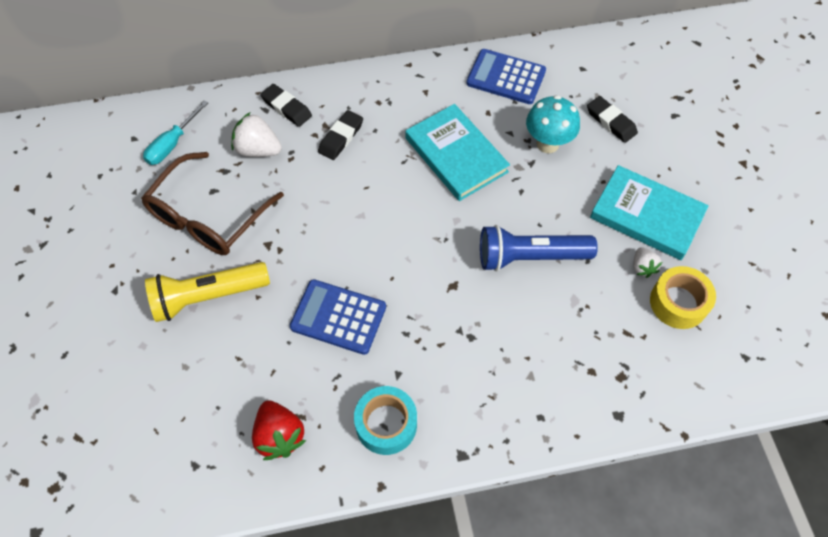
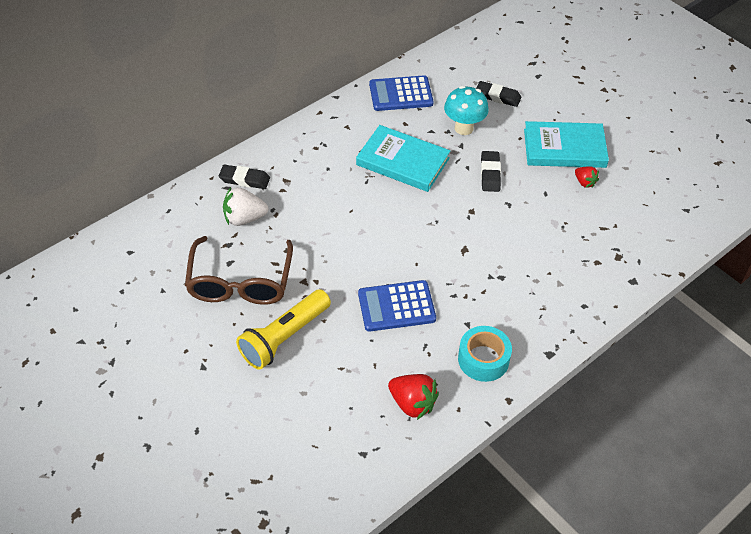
camera: 30 degrees left, 10 degrees down
turquoise screwdriver [143,100,208,165] -> none
black eraser [318,110,363,160] -> black eraser moved to [481,151,501,192]
blue flashlight [480,225,598,271] -> none
white strawberry [633,247,662,278] -> red strawberry [575,167,599,188]
yellow tape [650,266,716,329] -> none

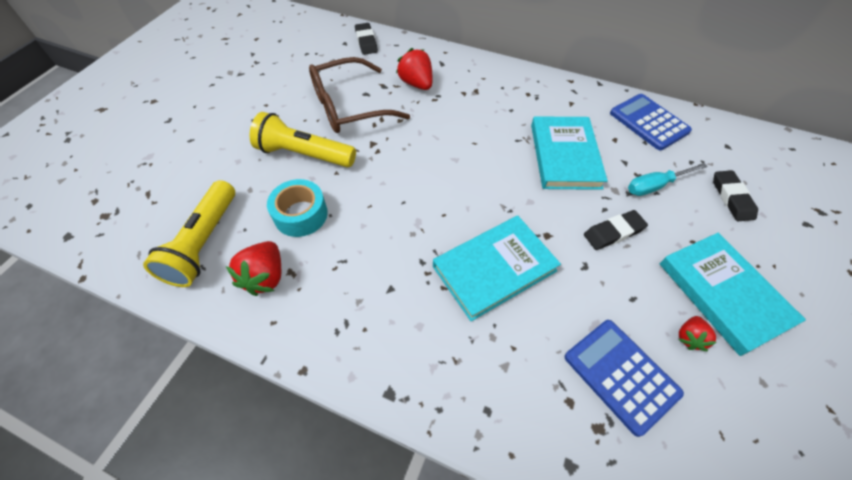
camera: 65 degrees right, 5 degrees up
black eraser [219,165,270,189] -> black eraser moved to [355,23,378,55]
white strawberry [223,187,268,226] -> red strawberry [396,48,432,90]
blue calculator [358,280,436,332] -> blue calculator moved to [565,320,684,437]
turquoise mushroom [444,86,489,135] -> turquoise screwdriver [628,163,708,196]
turquoise tape [458,326,512,382] -> turquoise tape moved to [267,179,328,237]
none -> yellow flashlight [143,180,235,287]
none -> turquoise book [433,216,561,321]

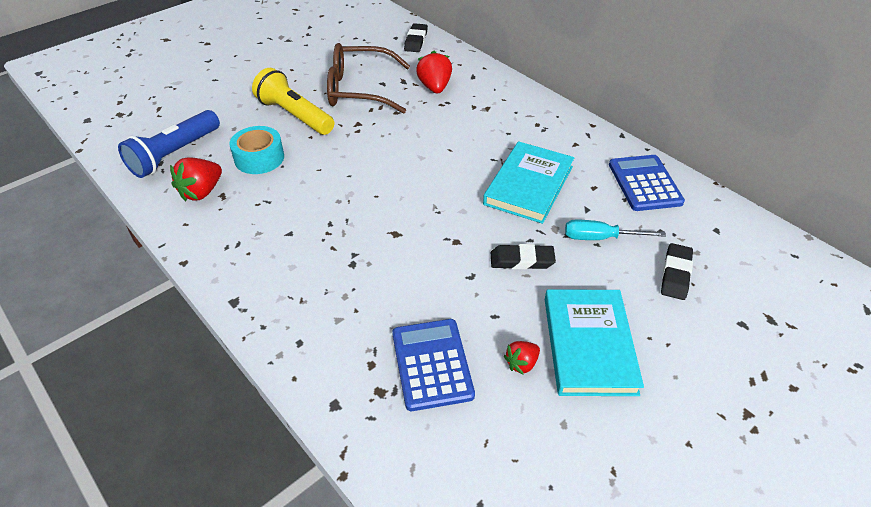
camera: 25 degrees right, 10 degrees down
yellow flashlight [143,180,235,287] -> blue flashlight [118,110,220,178]
turquoise book [433,216,561,321] -> none

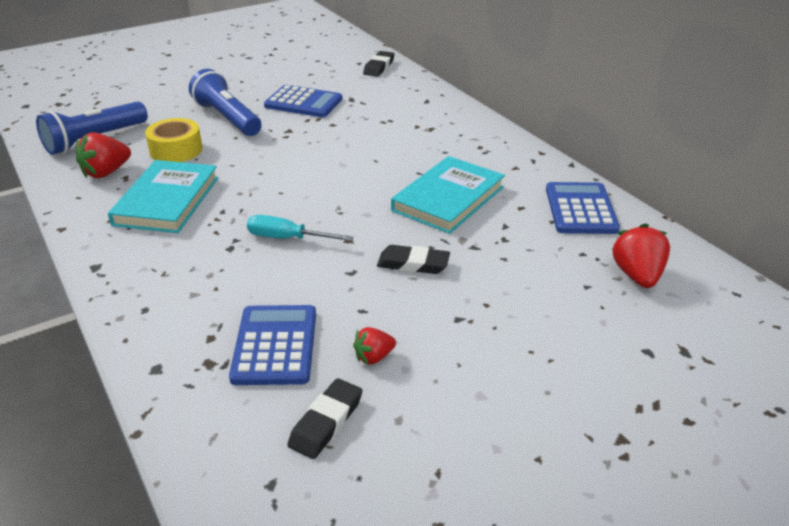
camera: 10 degrees right, 10 degrees down
turquoise tape [229,126,284,174] -> yellow tape [145,118,202,162]
yellow flashlight [252,68,334,135] -> blue flashlight [189,69,262,136]
brown glasses [327,43,410,114] -> blue calculator [264,85,342,117]
red strawberry [416,51,452,93] -> red strawberry moved to [612,223,670,288]
turquoise book [545,289,644,396] -> turquoise book moved to [108,160,219,233]
turquoise screwdriver [565,220,666,240] -> turquoise screwdriver moved to [247,215,353,241]
black eraser [661,243,693,300] -> black eraser moved to [288,378,362,459]

